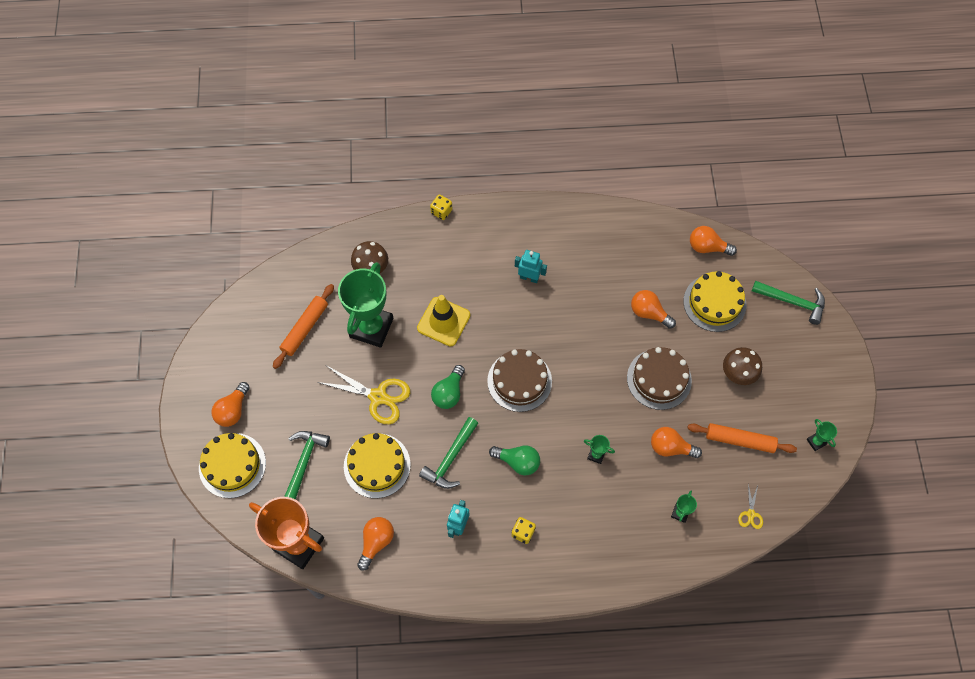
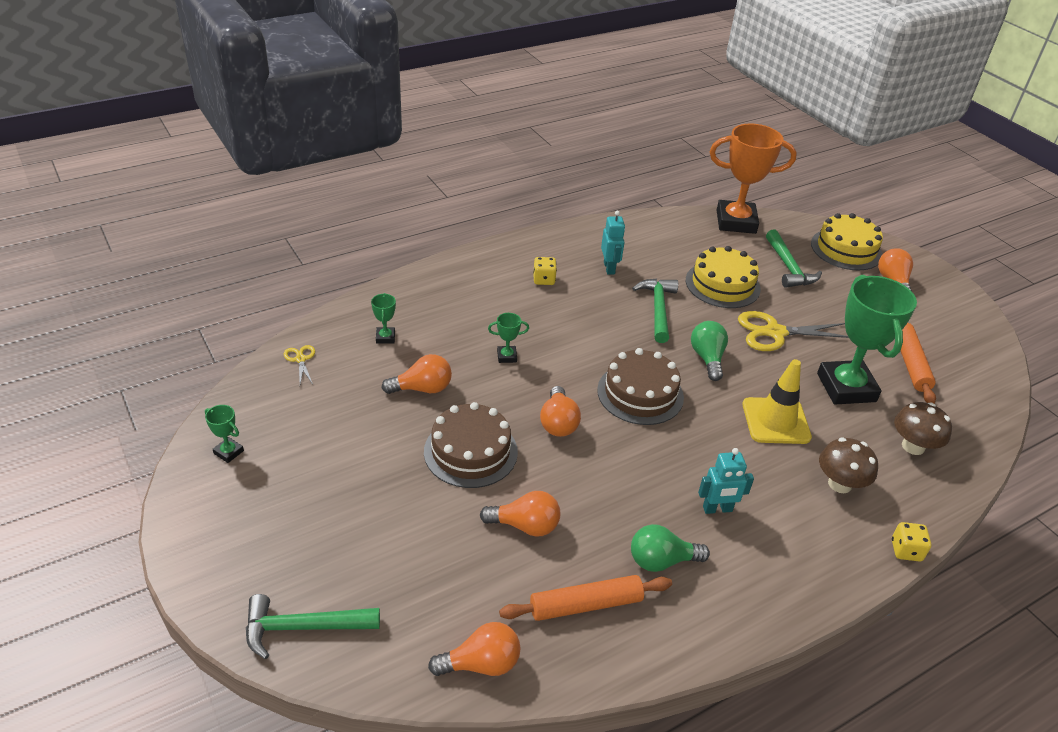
camera: 150 degrees right, 25 degrees down
orange light bulb [357,517,394,571] -> orange light bulb moved to [540,386,581,437]
green light bulb [489,445,540,475] -> green light bulb moved to [631,524,710,572]
yellow cake [683,271,746,332] -> none
orange rolling pin [687,423,797,453] -> orange rolling pin moved to [499,575,672,621]
brown mushroom [723,347,762,385] -> brown mushroom moved to [819,438,878,493]

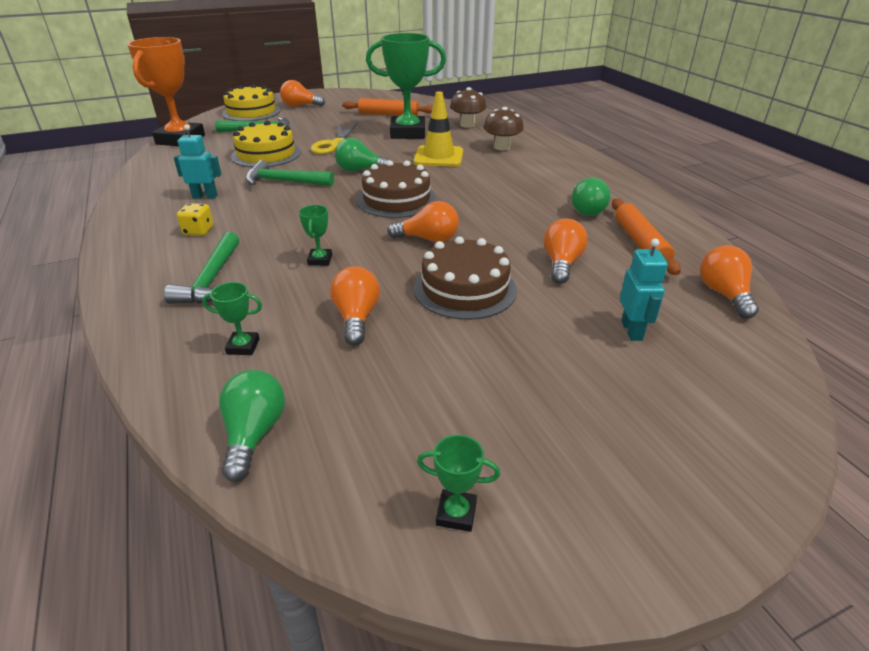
camera: 80 degrees left, 5 degrees down
green trophy [205,405,244,463] -> green trophy turned 60 degrees clockwise [417,435,500,532]
green hammer [246,594,380,659] -> green hammer moved to [164,232,239,304]
yellow scissors [284,345,315,384] -> green light bulb [219,370,285,482]
turquoise robot [698,448,754,514] -> turquoise robot moved to [620,239,668,341]
yellow dice [892,522,931,562] -> none

